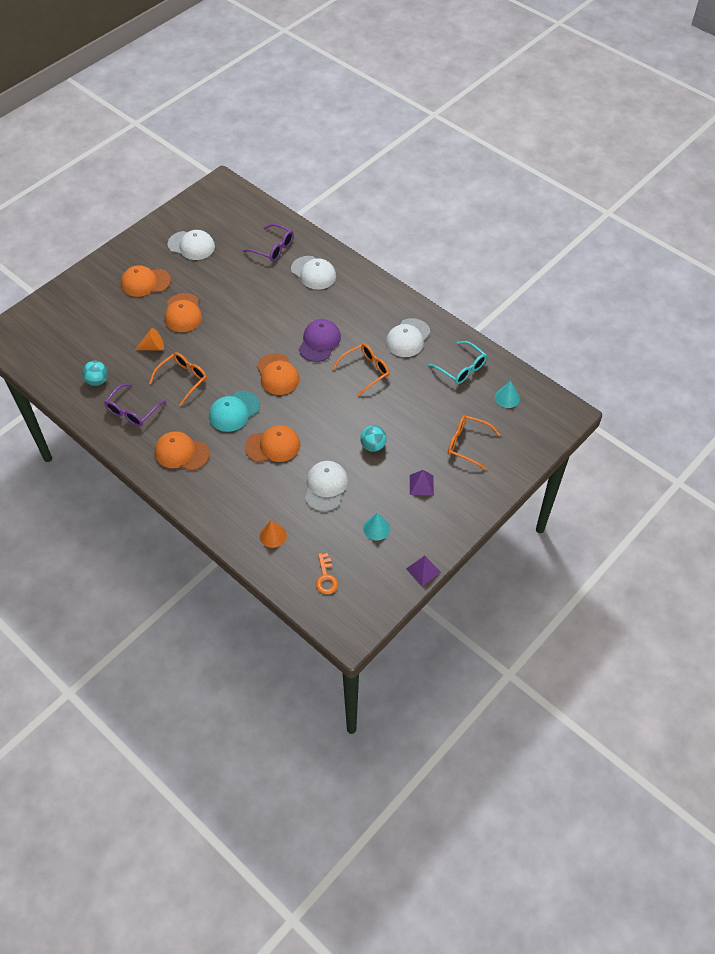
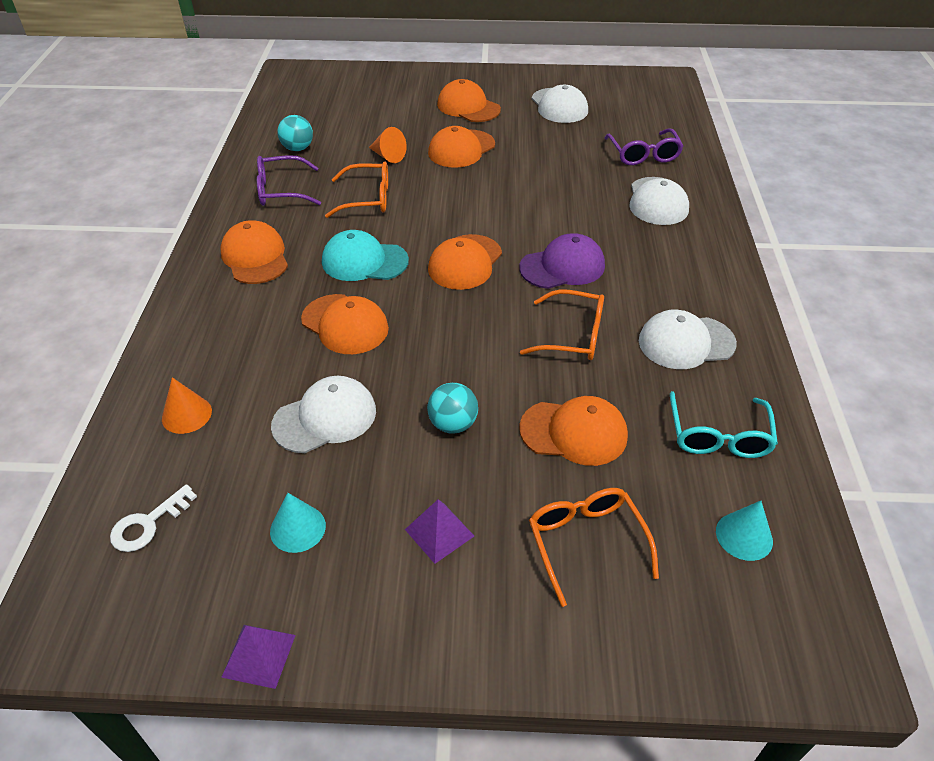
camera: 50 degrees right, 10 degrees down
orange key [316,553,338,594] -> white key [110,484,197,552]
none -> orange cap [519,396,628,466]

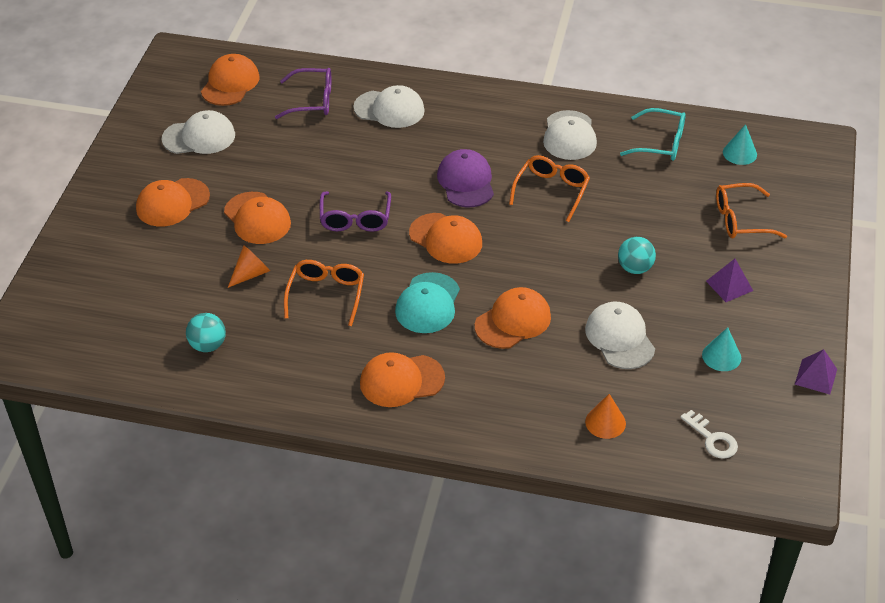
camera: 80 degrees left, 0 degrees up
purple glasses [257,155,321,206] -> purple glasses moved to [320,191,391,232]
orange cap [519,396,628,466] -> orange cap moved to [201,54,259,106]

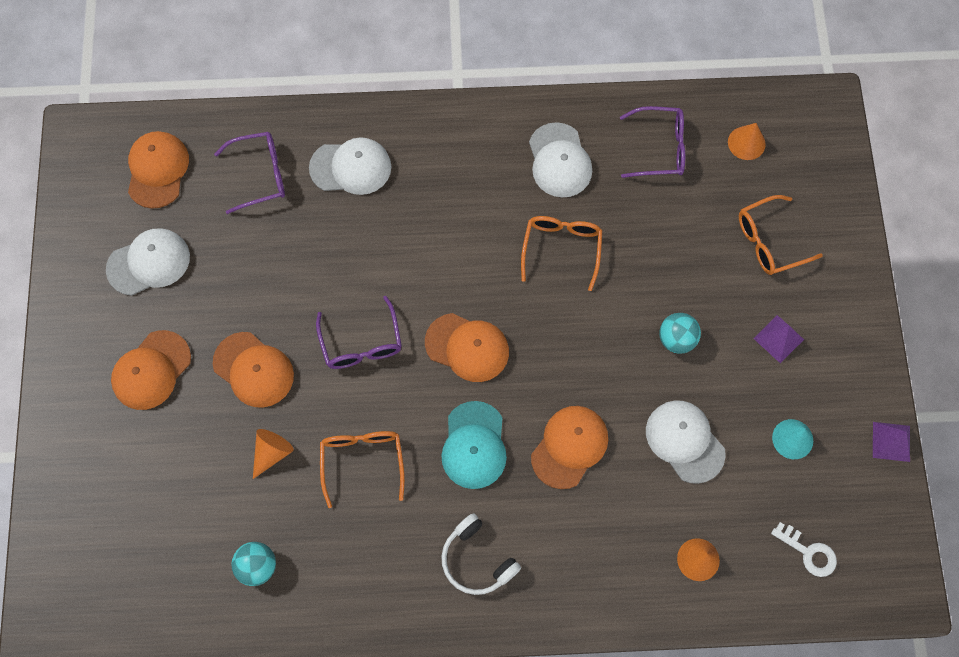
camera: 15 degrees left, 25 degrees up
orange cap [360,352,445,407] -> white headphones [441,513,521,595]
purple cap [437,149,494,208] -> none
turquoise glasses [620,108,686,161] -> purple glasses [620,106,685,178]
turquoise cone [723,124,757,165] -> orange cone [728,123,766,160]

